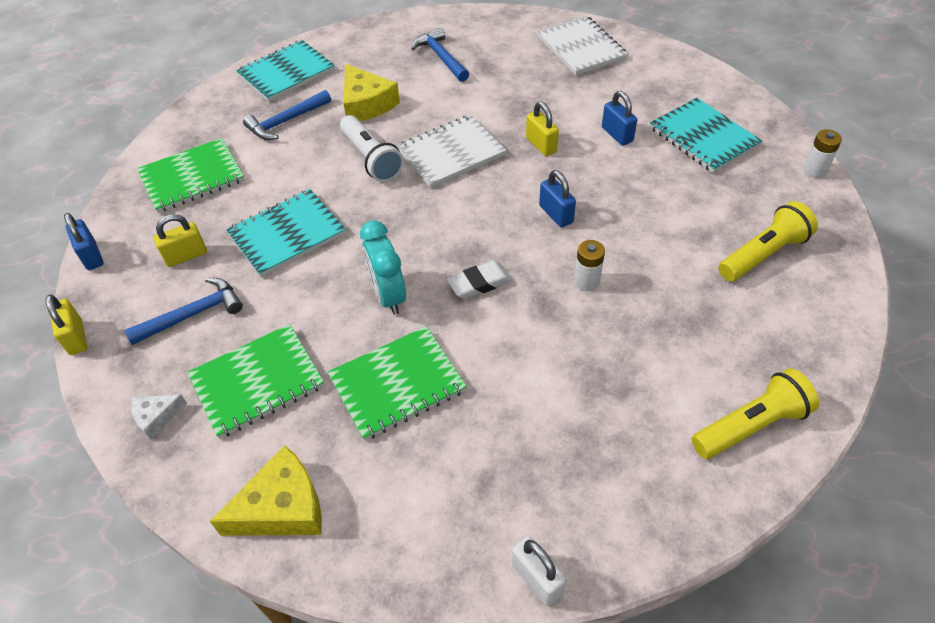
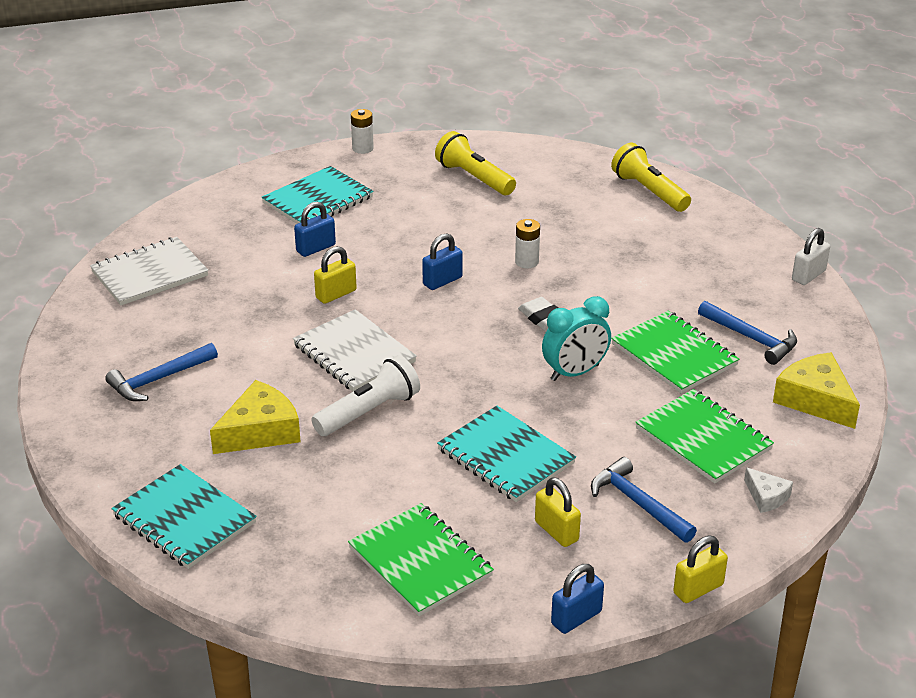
camera: 100 degrees left, 15 degrees down
blue hammer [243,90,331,140] -> blue hammer moved to [698,301,797,365]

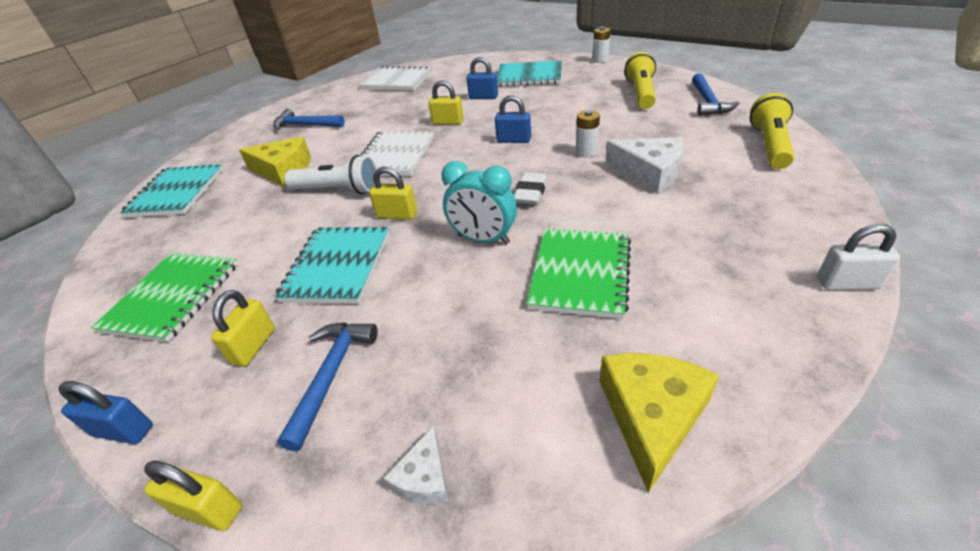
camera: 55 degrees right, 5 degrees up
green notebook [635,389,774,484] -> none
blue hammer [698,301,797,365] -> blue hammer moved to [692,73,739,116]
none -> yellow padlock [369,167,417,220]
none -> white cheese [605,137,684,194]

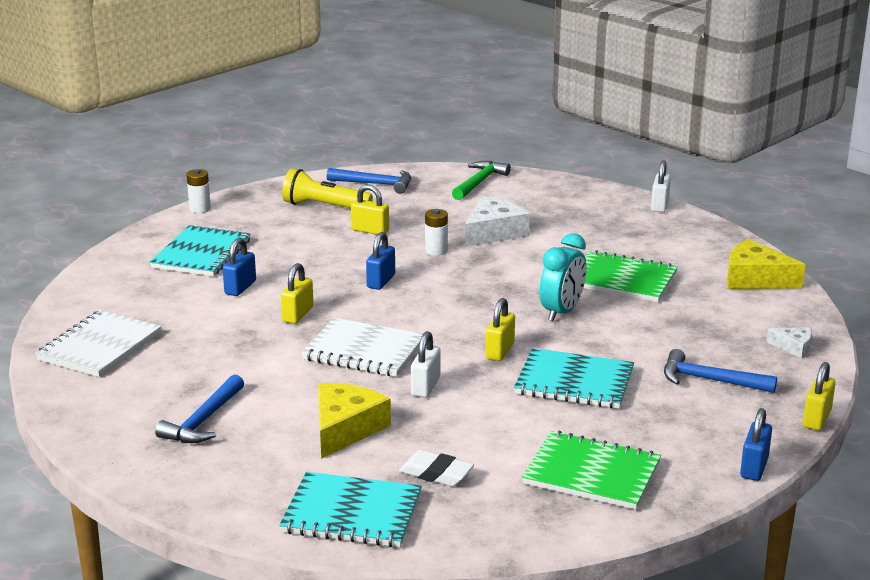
camera: 85 degrees left, 15 degrees down
yellow padlock [211,290,275,366] -> yellow padlock moved to [351,185,389,235]
white flashlight [284,155,377,194] -> white padlock [411,331,440,398]
white eraser [514,172,548,205] -> white eraser moved to [399,450,474,486]
yellow flashlight [750,93,794,169] -> green hammer [452,161,511,200]

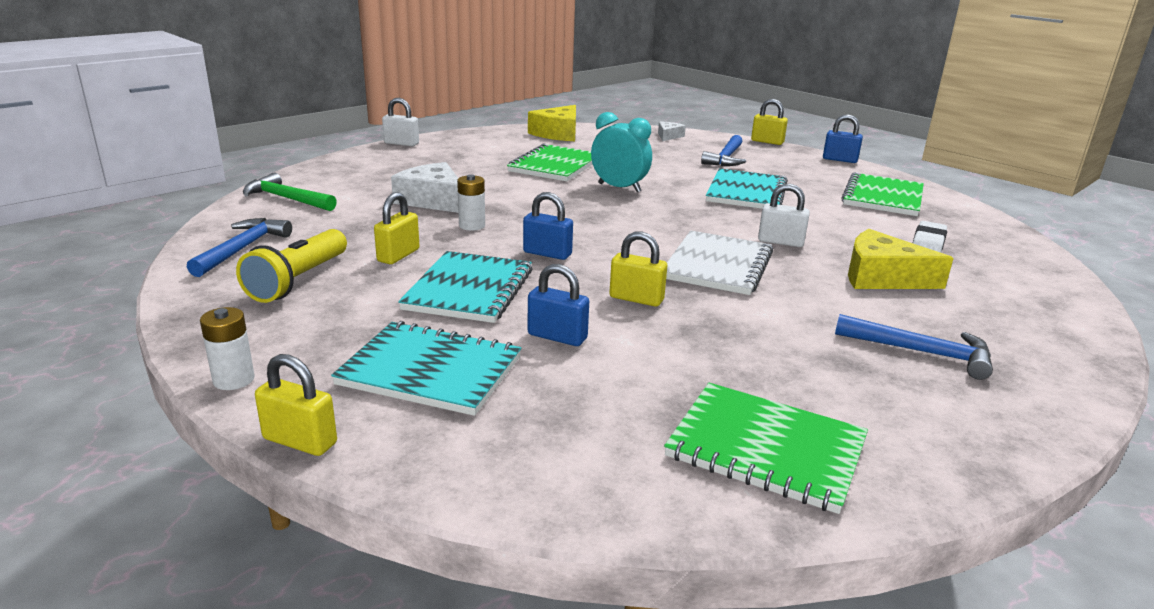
camera: 90 degrees left, 0 degrees up
white notebook [35,310,161,377] -> green notebook [664,383,868,514]
turquoise notebook [279,472,422,547] -> turquoise notebook moved to [398,251,532,323]
yellow padlock [485,298,515,361] -> yellow padlock moved to [255,354,337,456]

